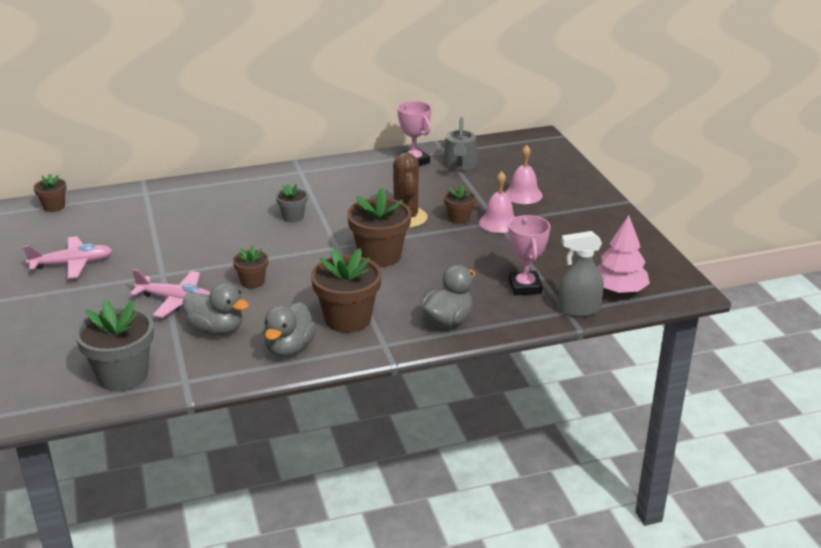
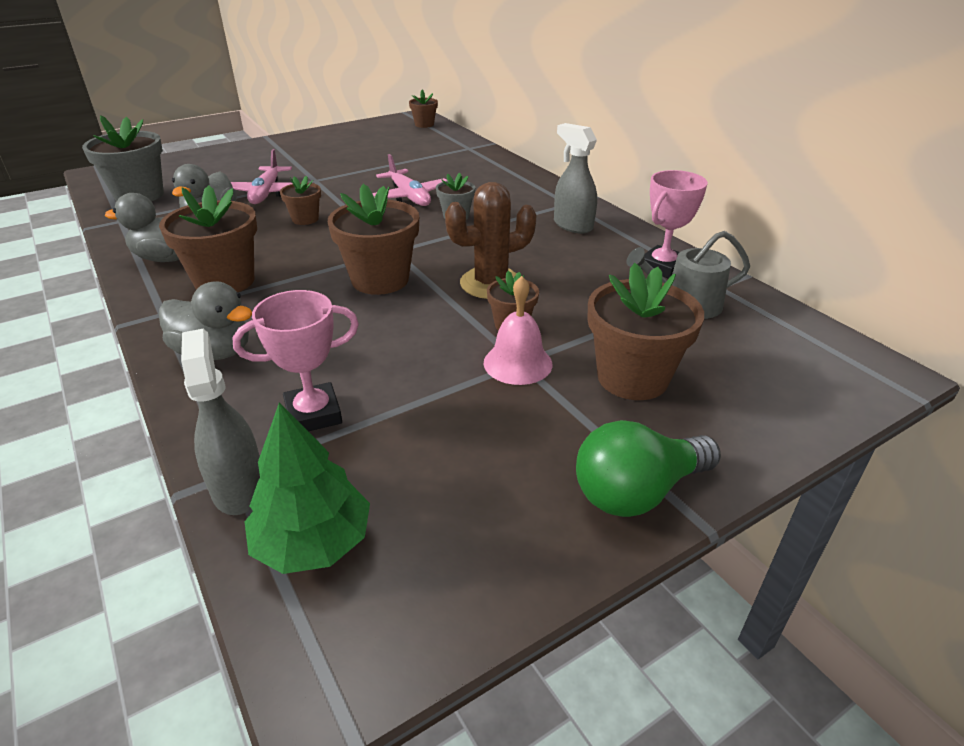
camera: 75 degrees right, 5 degrees up
pink plane [23,236,113,279] -> pink plane moved to [372,154,447,206]
pink bell [505,145,543,204] -> brown flower pot [588,263,704,400]
pink tree [597,215,650,294] -> green tree [244,403,370,574]
none -> grey spray bottle [554,123,597,234]
none -> green light bulb [576,420,721,517]

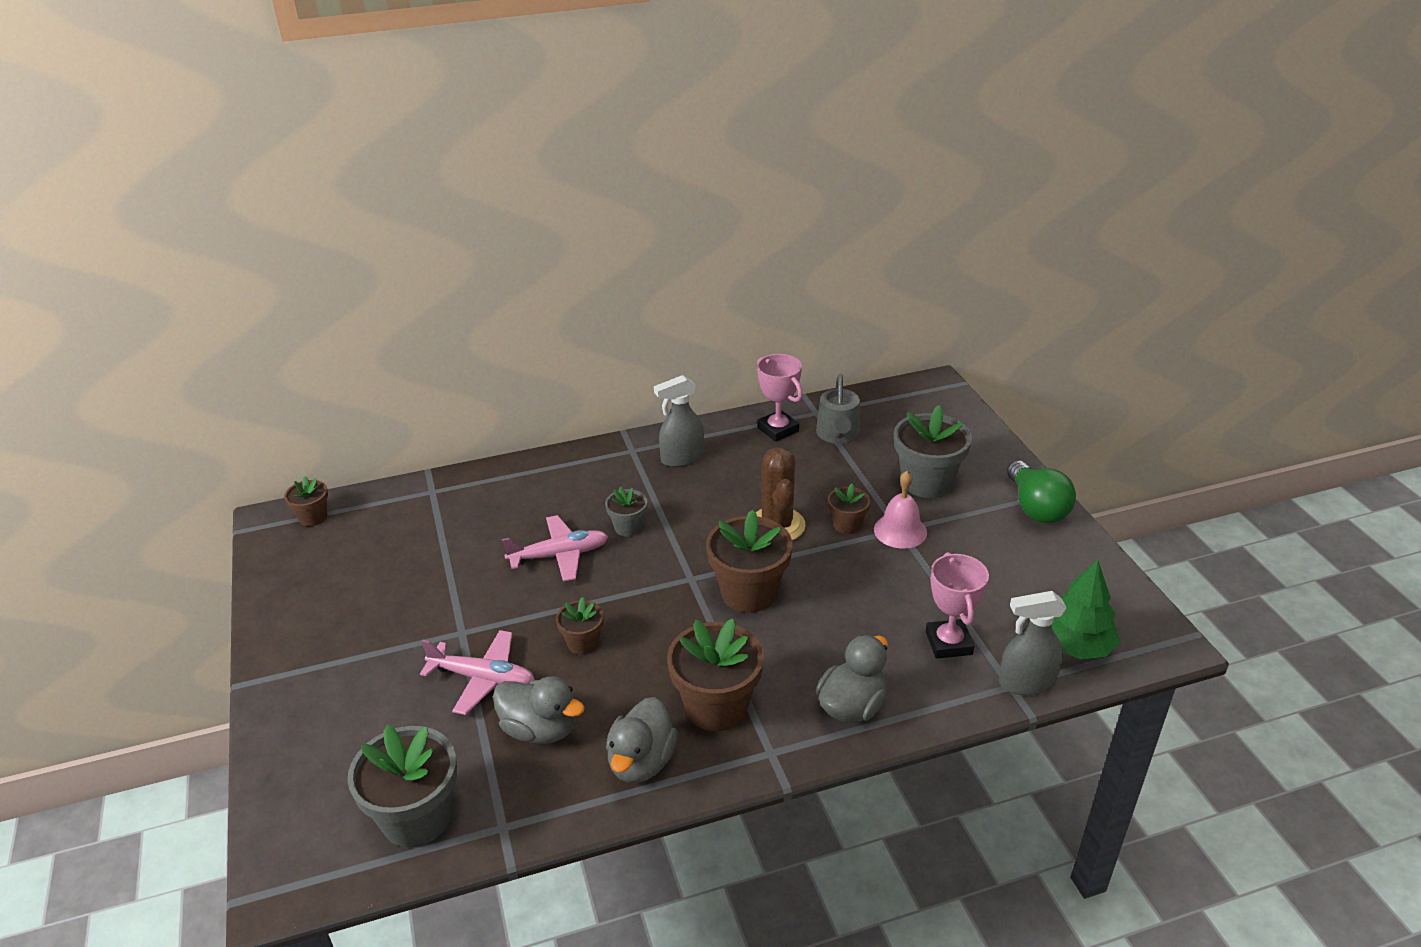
camera: 75 degrees left, 0 degrees up
brown flower pot [588,263,704,400] -> grey flower pot [894,405,972,498]

